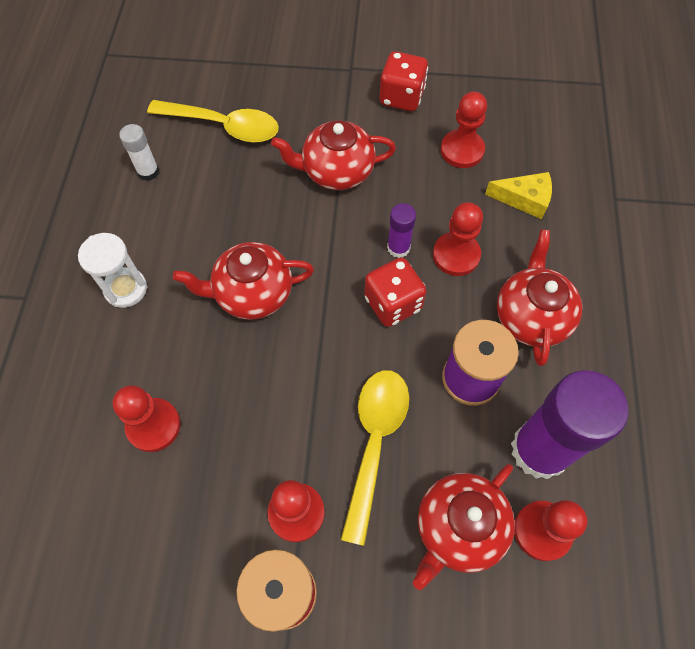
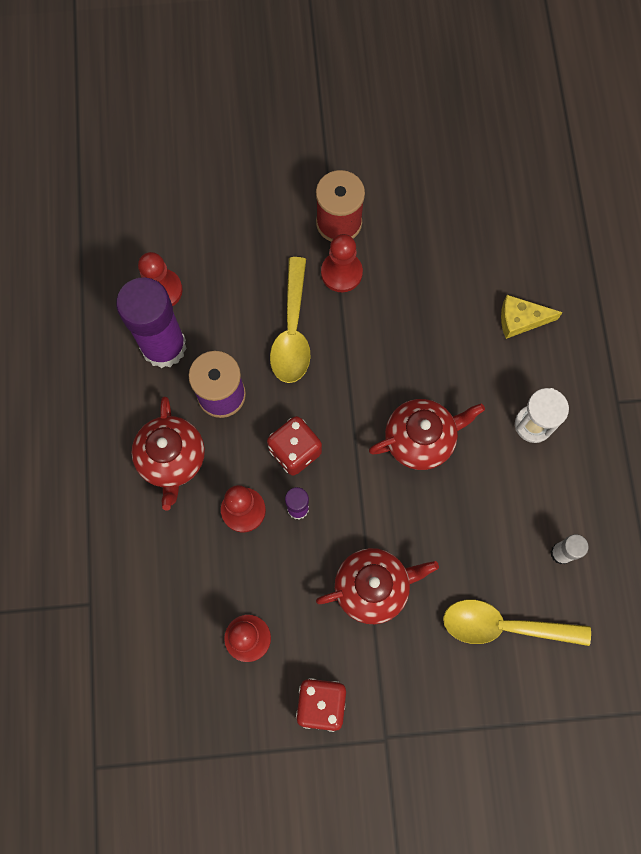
camera: 170 degrees right, 10 degrees up
red pawn [113,385,181,452] -> none
red teapot [413,464,515,590] -> none
yellow cheese [485,172,552,219] -> yellow cheese moved to [501,295,563,339]

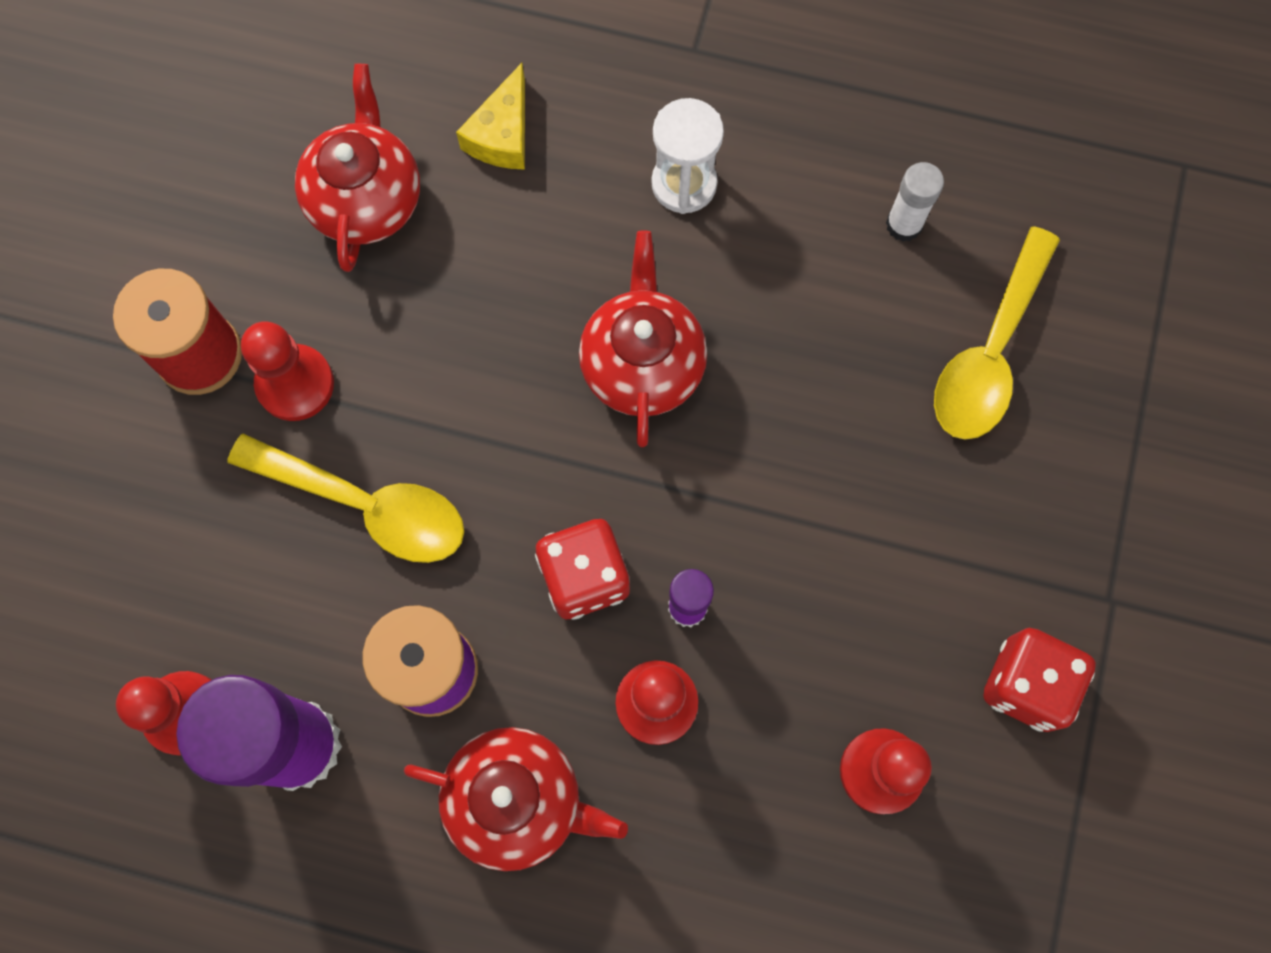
camera: 70 degrees left, 0 degrees up
red teapot [316,548,439,624] -> red teapot moved to [295,64,420,272]

